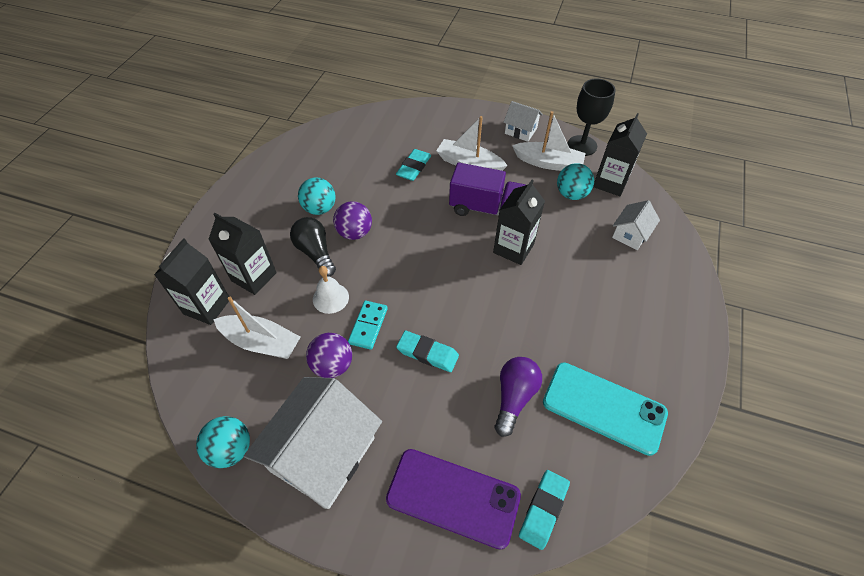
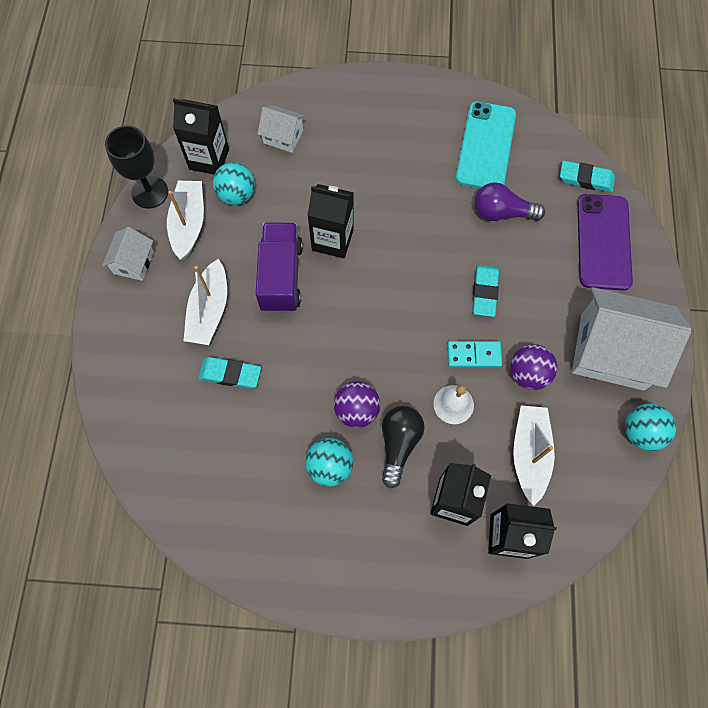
camera: 105 degrees left, 15 degrees up
black light bulb [290,217,336,277] -> black light bulb turned 150 degrees clockwise [382,406,425,489]

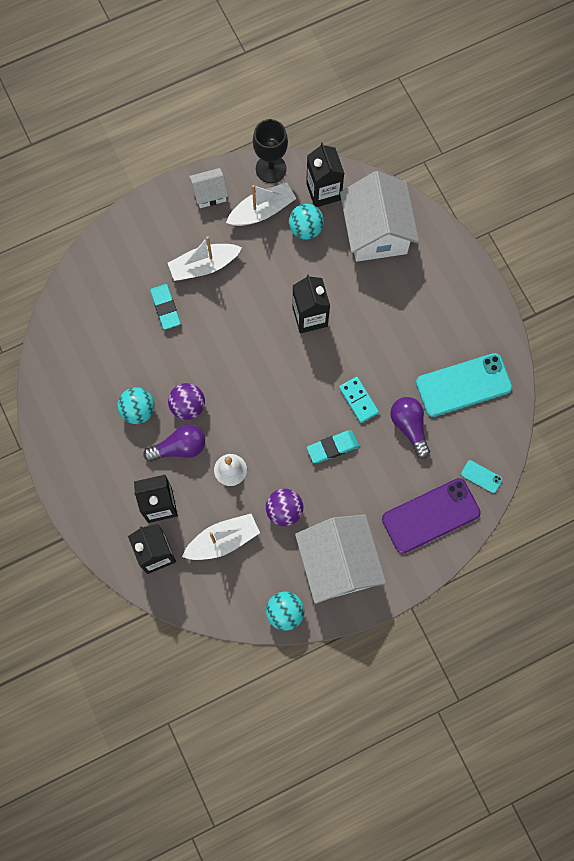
camera: 60 degrees right, 5 degrees up
purple truck [256,223,303,312] -> none
white house [257,105,306,153] -> white house [340,171,419,262], size x2.05
black light bulb [382,406,425,489] -> purple light bulb [143,424,205,462]
turquoise domino [447,341,502,367] -> turquoise domino moved to [339,377,379,423]
turquoise eraser [560,161,615,193] -> turquoise phone [461,460,502,493]

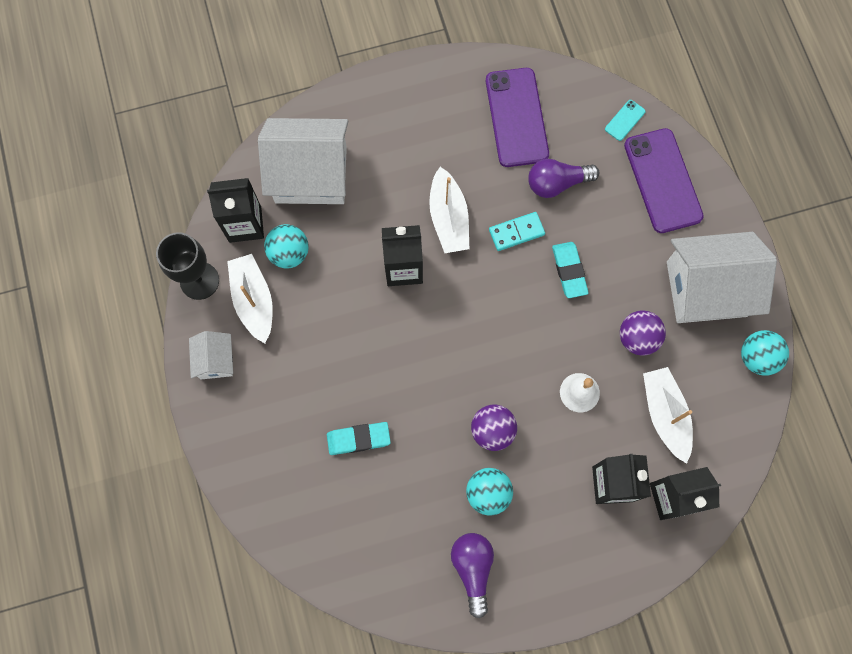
camera: 80 degrees left, 0 degrees up
purple light bulb [143,424,205,462] -> purple light bulb moved to [451,533,494,618]
white boat [168,236,242,281] -> white boat moved to [429,167,469,253]
turquoise phone [416,353,512,417] -> purple phone [486,68,549,167]

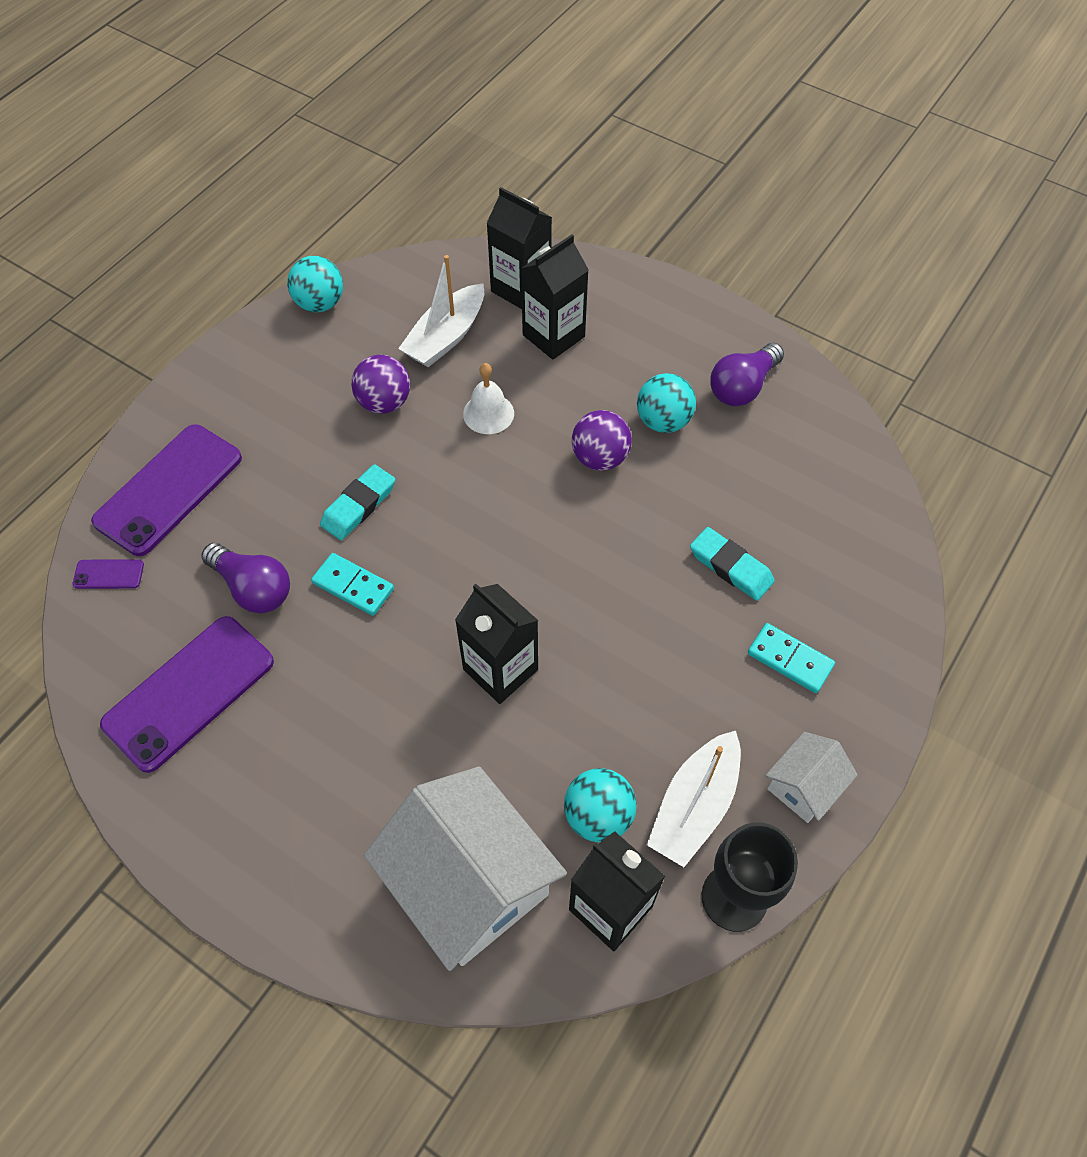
camera: 130 degrees left, 15 degrees down
white boat [429,167,469,253] -> none
turquoise phone [605,100,646,141] -> purple phone [73,559,144,589]
white house [667,232,777,323] -> none
none -> turquoise domino [748,623,835,693]

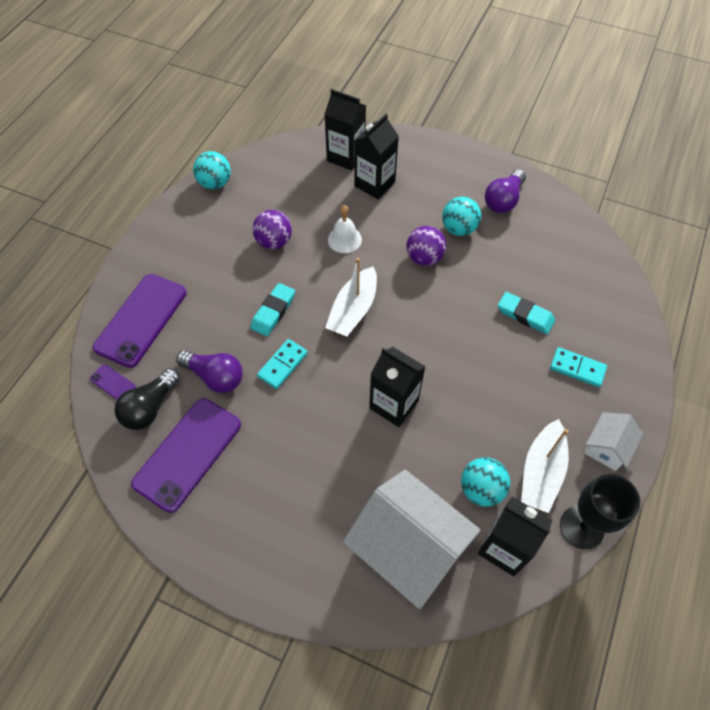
camera: 10 degrees left, 0 degrees up
purple phone [73,559,144,589] -> purple phone turned 45 degrees clockwise [90,364,136,400]
turquoise domino [311,553,394,616] -> turquoise domino turned 75 degrees counterclockwise [257,339,308,389]
white boat [398,255,484,367] -> white boat moved to [325,258,377,337]
none -> black light bulb [114,368,180,430]

